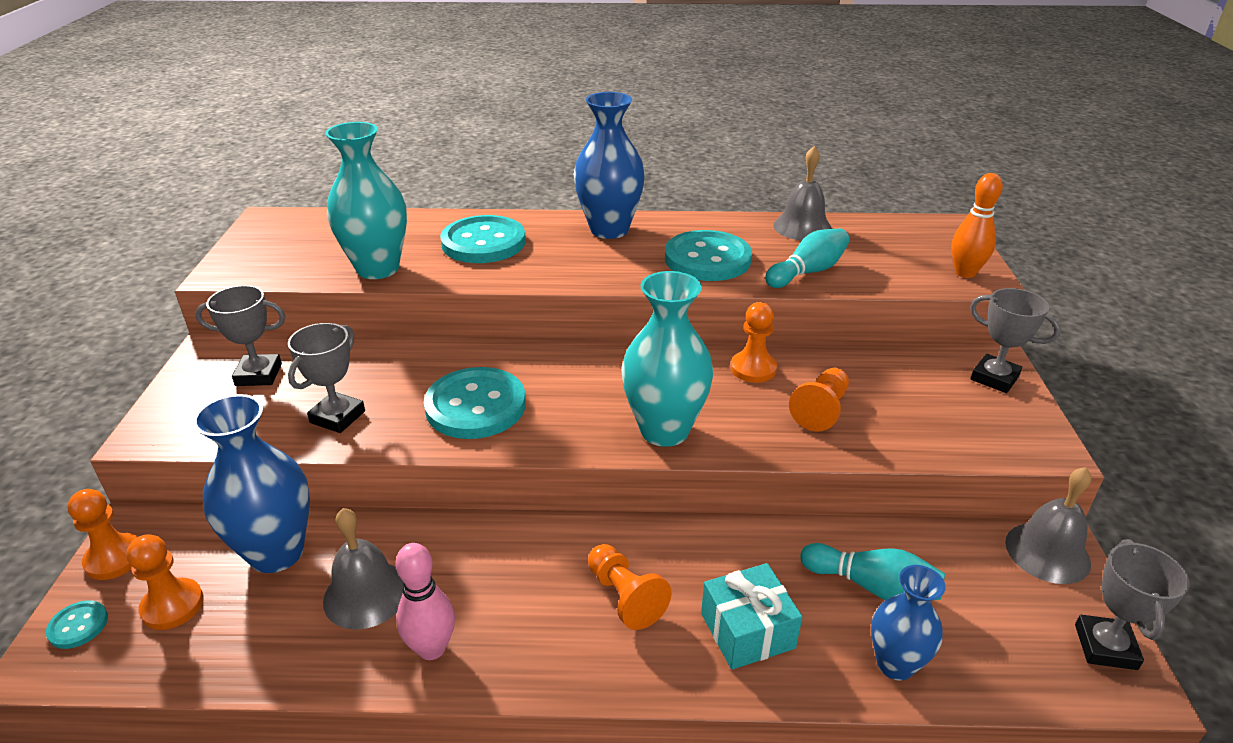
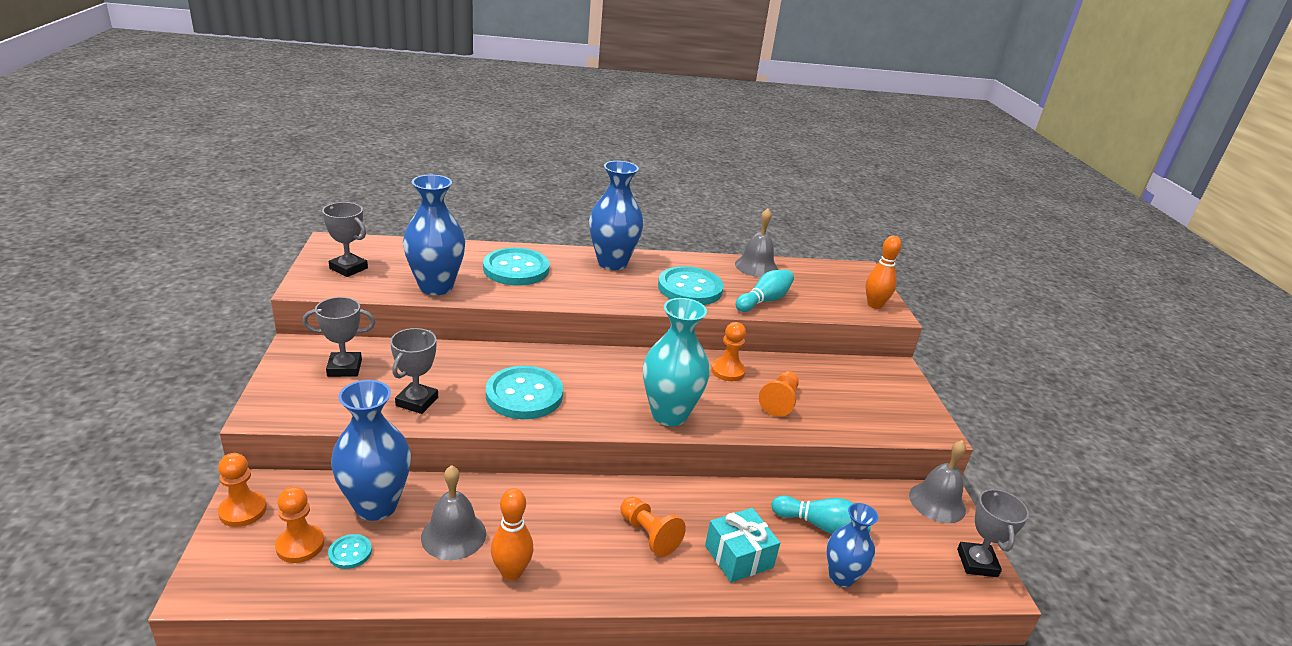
camera: 10 degrees left, 5 degrees down
turquoise button [46,600,108,649] -> turquoise button moved to [328,534,372,569]
turquoise vase [325,122,407,279] -> blue vase [403,175,465,295]
pink bowling pin [395,543,455,660] -> orange bowling pin [491,488,534,581]
grey trophy [970,288,1061,393] -> grey trophy moved to [322,202,368,277]

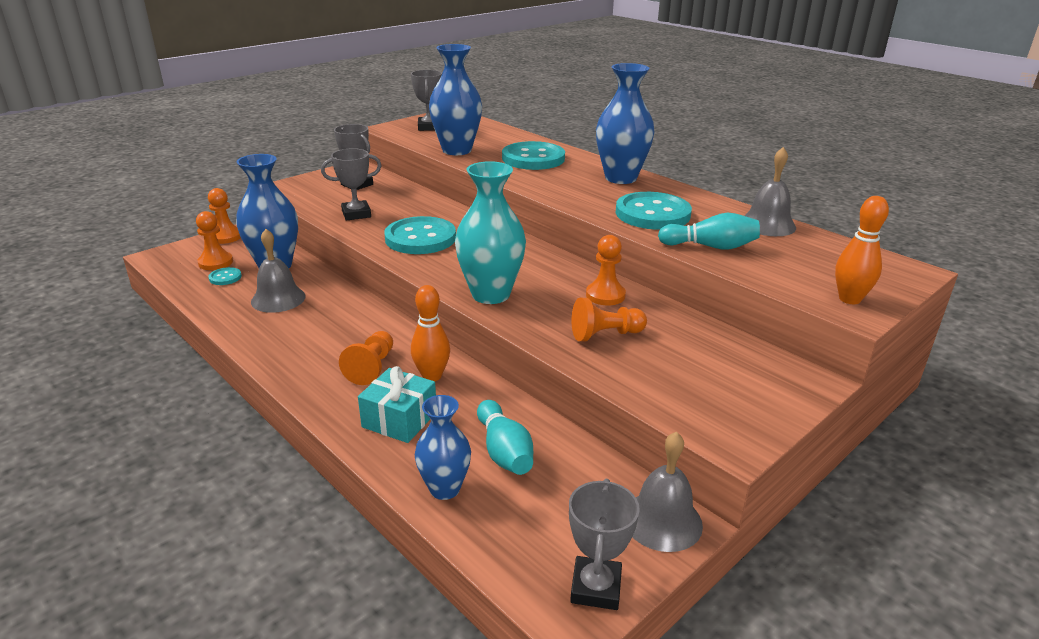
camera: 55 degrees right, 0 degrees up
orange bowling pin [491,488,534,581] -> orange bowling pin moved to [411,285,450,381]
grey trophy [957,487,1029,577] -> grey trophy turned 45 degrees counterclockwise [569,479,640,610]

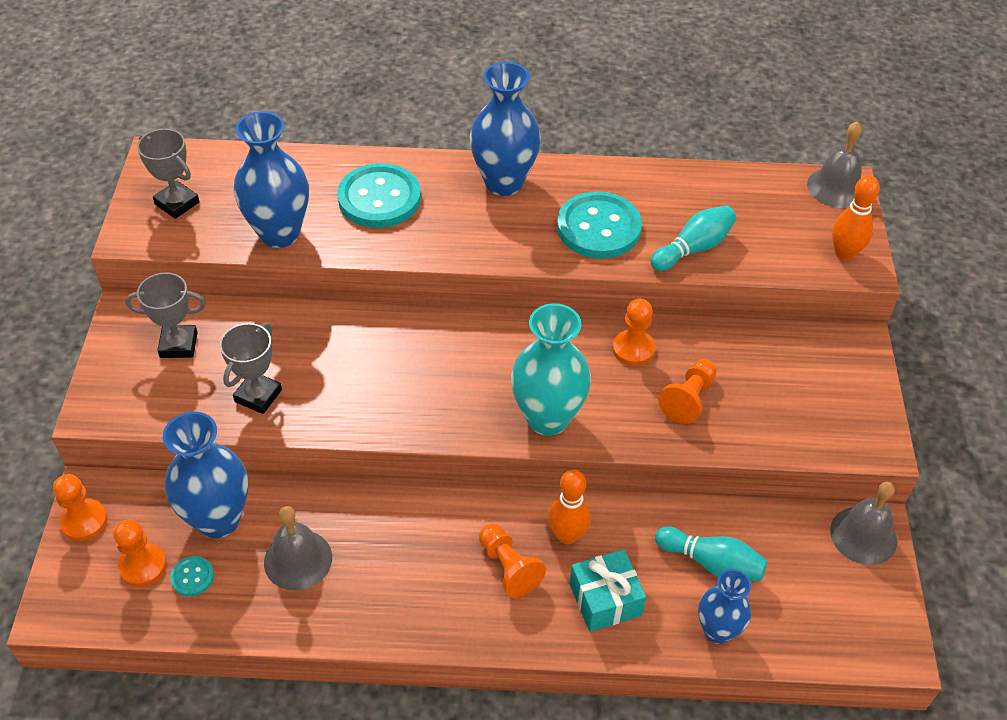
camera: 45 degrees left, 20 degrees up
turquoise button [384,216,456,254] -> none
grey trophy [569,479,640,610] -> none
grey bell [744,147,796,236] -> grey bell moved to [807,121,862,208]

